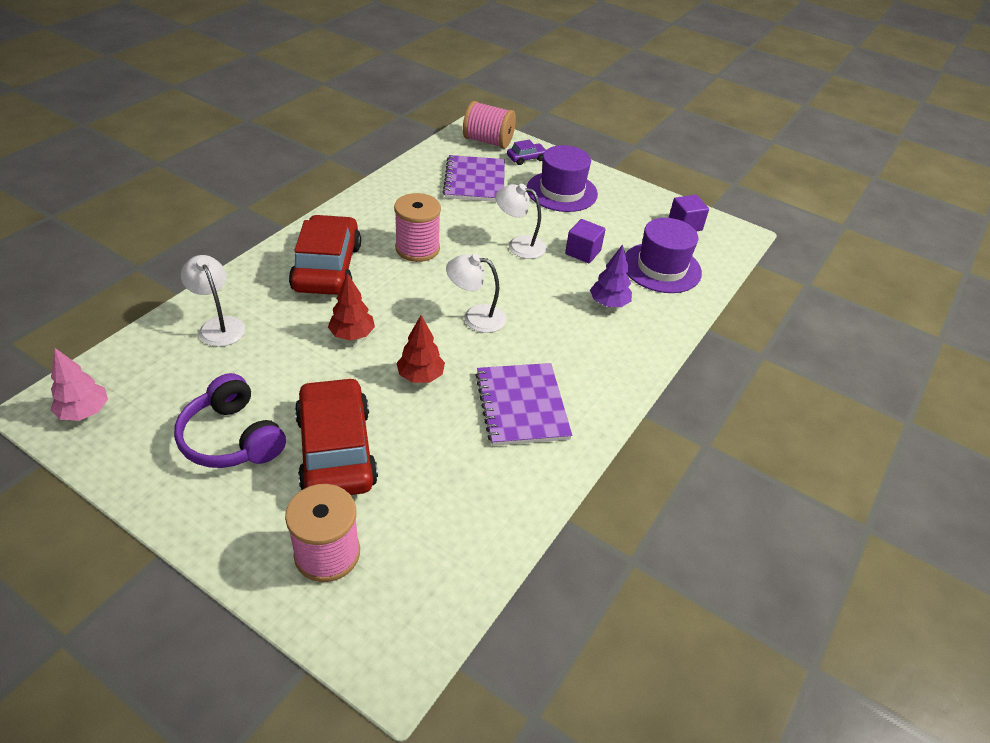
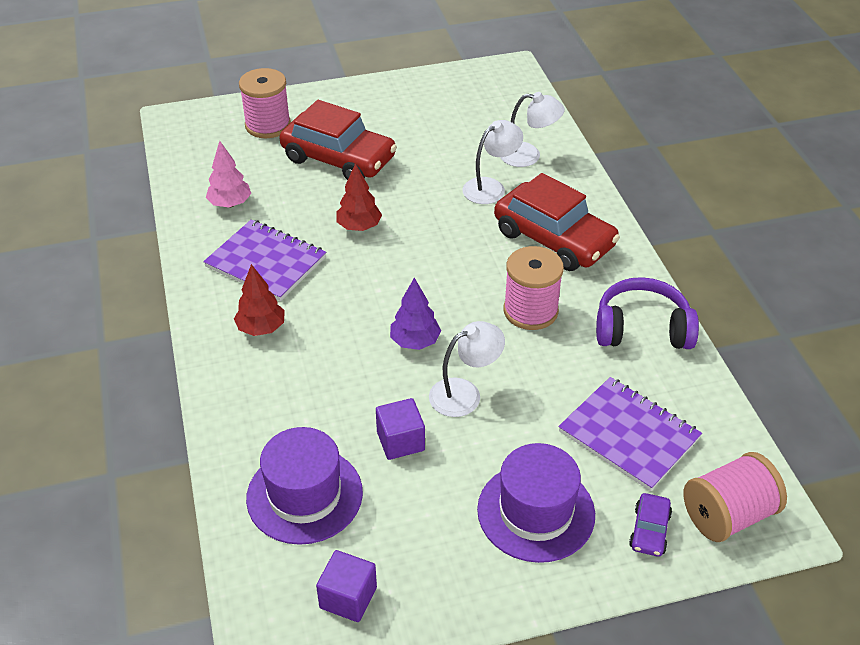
camera: 135 degrees right, 0 degrees up
pink tree [51,348,108,421] -> pink tree moved to [206,141,251,207]
purple headphones [174,373,286,468] -> purple headphones moved to [596,277,699,349]
red tree [328,273,375,341] -> red tree moved to [234,264,285,336]
white lamp [446,254,506,333] -> white lamp moved to [462,120,523,204]
purple tree [590,244,632,307] -> purple tree moved to [390,278,441,350]

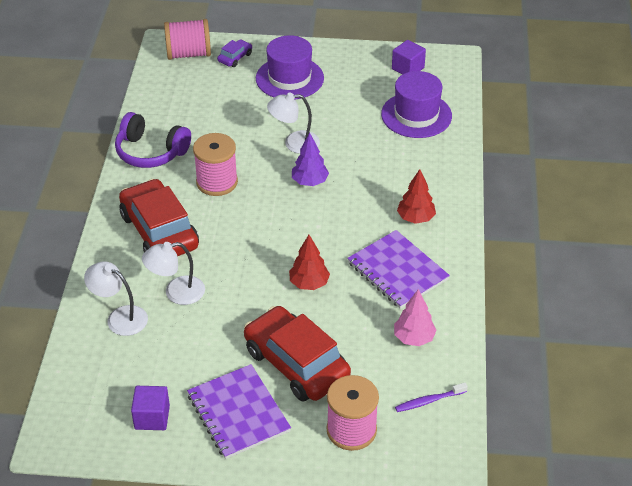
camera: 160 degrees left, 0 degrees up
purple cube [376,398,425,460] -> purple cube moved to [131,386,170,430]
purple notebook [558,377,702,491] -> purple notebook moved to [187,364,291,459]
none -> purple toothbrush [395,383,468,412]

